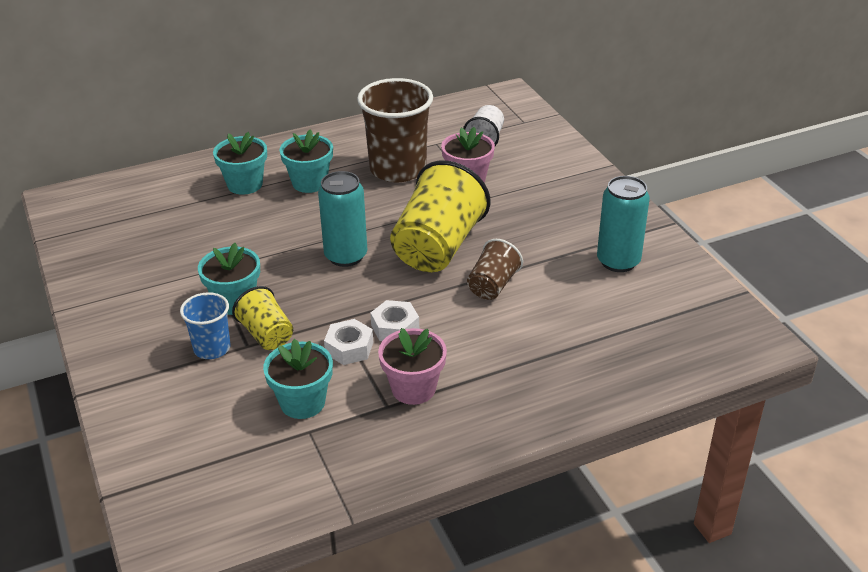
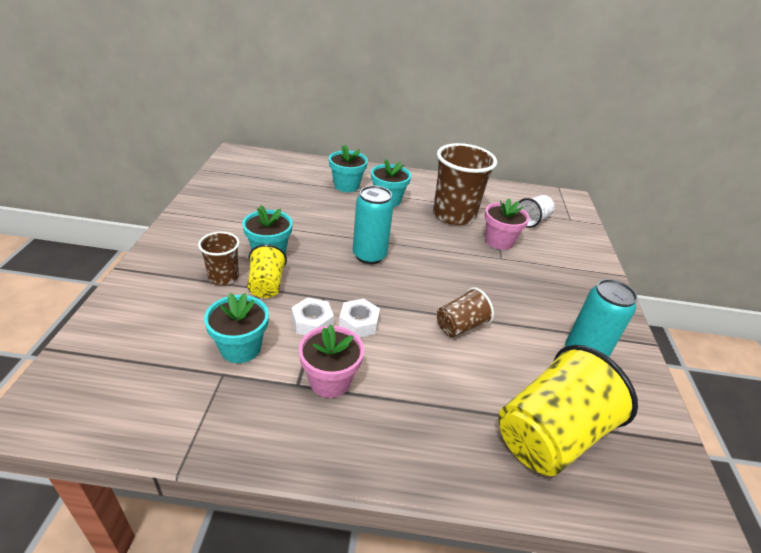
camera: 25 degrees right, 0 degrees up
blue cup [180,292,230,359] -> brown cup [198,232,240,285]
yellow cup [390,160,490,272] -> yellow cup moved to [498,345,638,476]

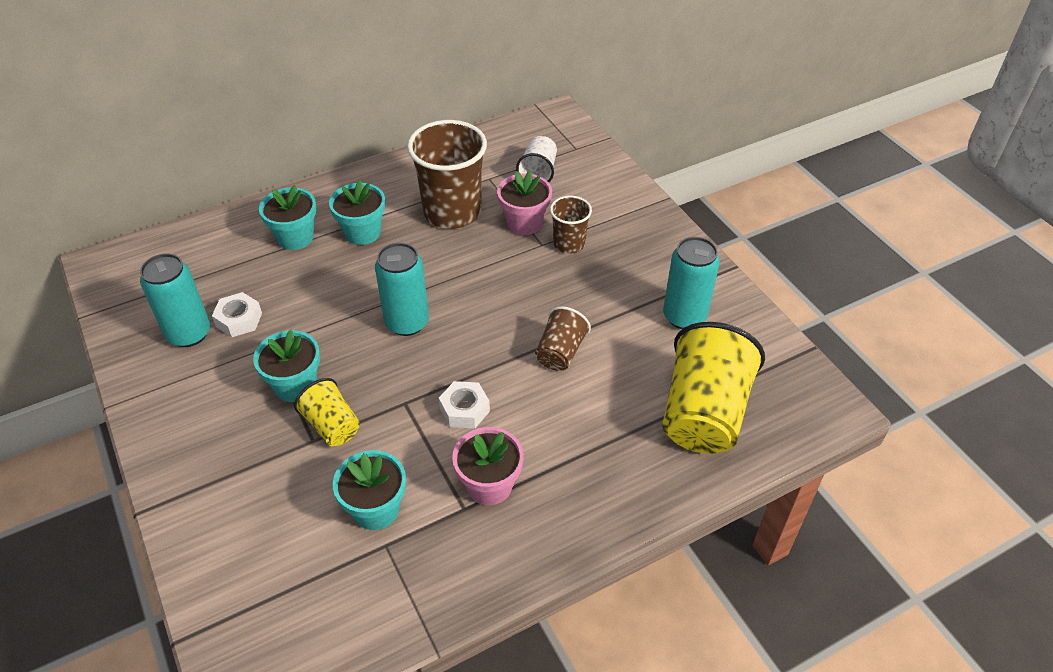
camera: 30 degrees left, 10 degrees up
brown cup [198,232,240,285] -> brown cup moved to [550,196,592,254]
white nut [292,298,334,335] -> white nut moved to [212,292,262,337]
none -> turquoise can [140,254,210,347]

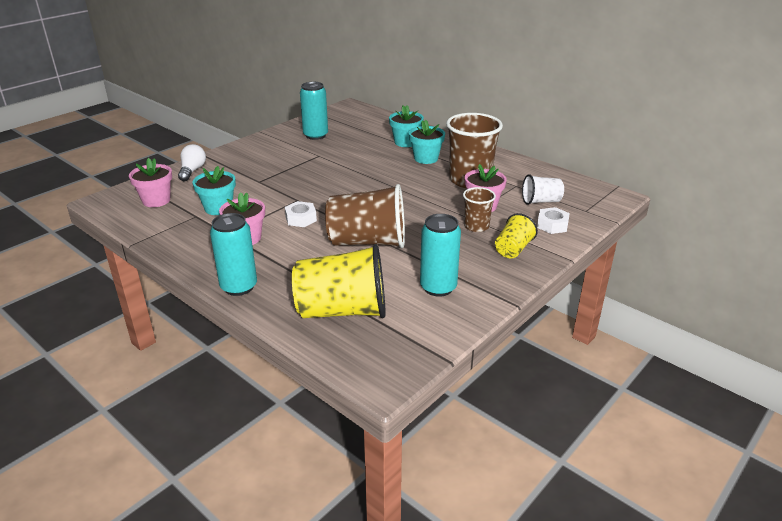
camera: 70 degrees right, 15 degrees down
white nut [212,292,262,337] -> white nut moved to [537,207,570,234]
turquoise flower pot [253,330,320,402] -> none
yellow cup [294,378,360,446] -> yellow cup moved to [495,213,538,258]
turquoise can [375,243,429,336] -> turquoise can moved to [210,213,257,296]
brown cup [535,306,591,371] -> brown cup [325,184,405,248], size x1.89
none -> pink flower pot [129,158,172,207]
none -> white light bulb [178,144,206,181]

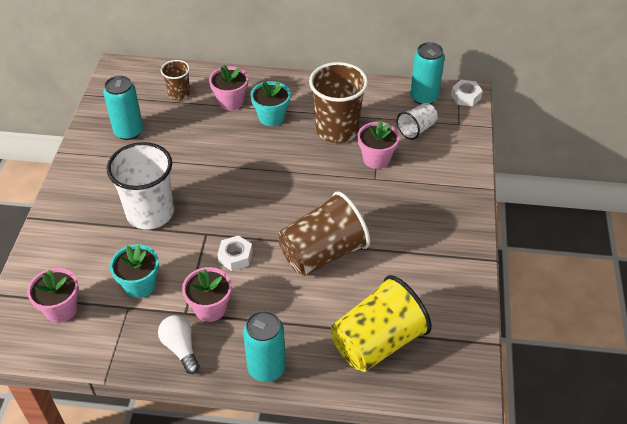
camera: 35 degrees left, 15 degrees up
white light bulb [178,144,206,181] -> white light bulb moved to [158,315,200,374]
turquoise flower pot [389,105,424,147] -> pink flower pot [209,65,248,110]
turquoise can [420,214,461,297] -> turquoise can moved to [410,42,445,105]
brown cup [463,187,496,232] -> brown cup moved to [161,60,190,100]
yellow cup [495,213,538,258] -> none
white nut [537,207,570,234] -> white nut moved to [451,80,483,107]
none -> white cup [107,142,174,230]

